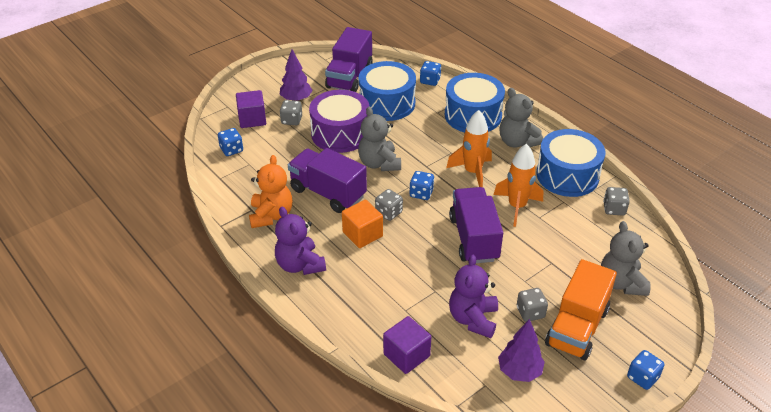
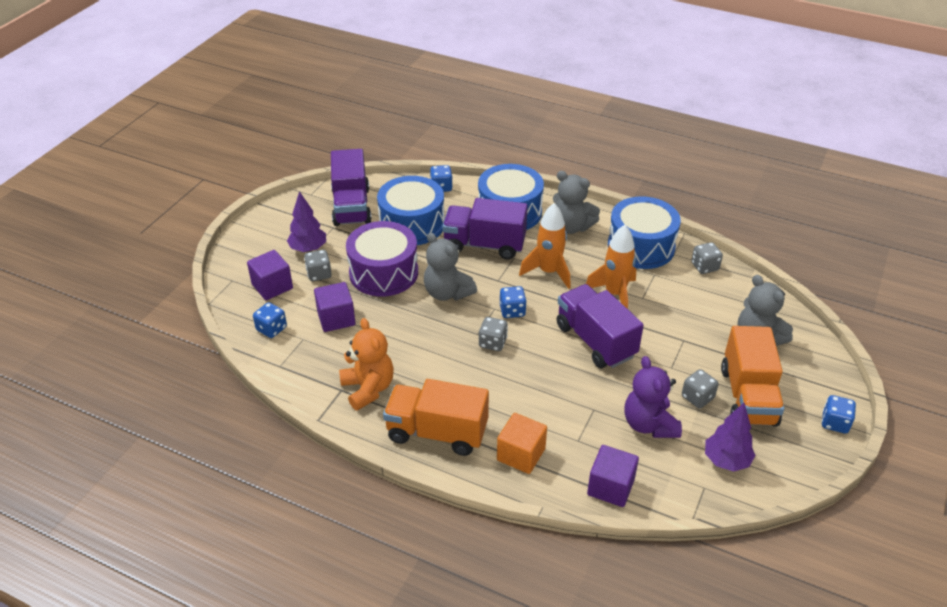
camera: 25 degrees left, 0 degrees up
purple teddy bear [275,207,326,275] -> orange truck [383,379,489,456]
purple truck [288,148,367,213] -> purple truck moved to [442,198,528,259]
orange cube [342,200,383,248] -> orange cube moved to [497,413,547,474]
none -> purple cube [314,282,355,332]

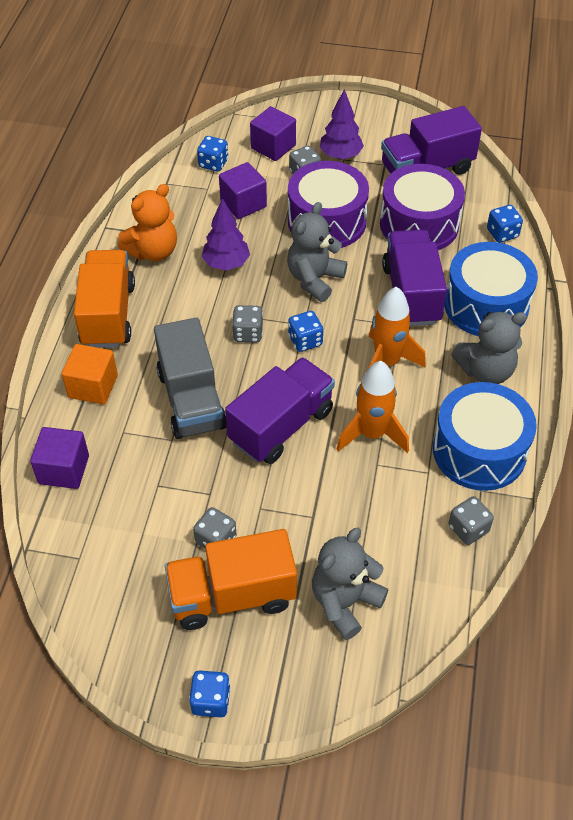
camera: 75 degrees right, 10 degrees up
blue drum [377,176,445,245] -> purple drum [380,164,465,250]
grey teddy bear [553,171,600,234] -> grey teddy bear turned 120 degrees counterclockwise [451,312,527,384]
purple teddy bear [624,356,682,438] -> none
purple tree [705,403,755,472] -> purple tree moved to [202,198,250,270]
none -> grey truck [154,317,227,439]

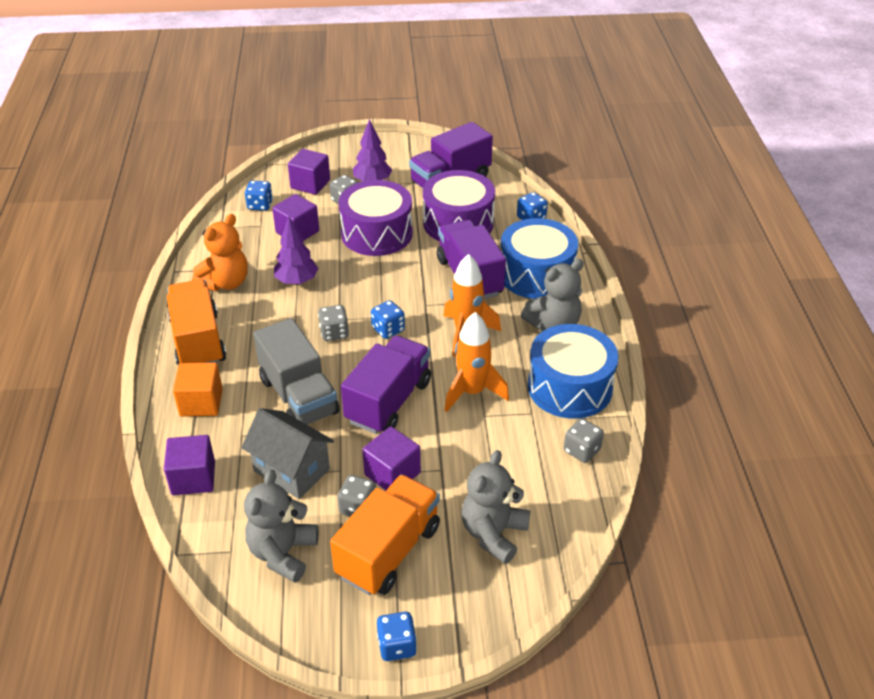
camera: 15 degrees left, 10 degrees down
orange truck [165,529,297,630] -> orange truck turned 150 degrees clockwise [330,474,440,595]
grey teddy bear [287,202,347,302] -> grey teddy bear moved to [244,469,318,583]
none -> grey house [241,408,334,499]
none -> purple cube [362,426,421,490]

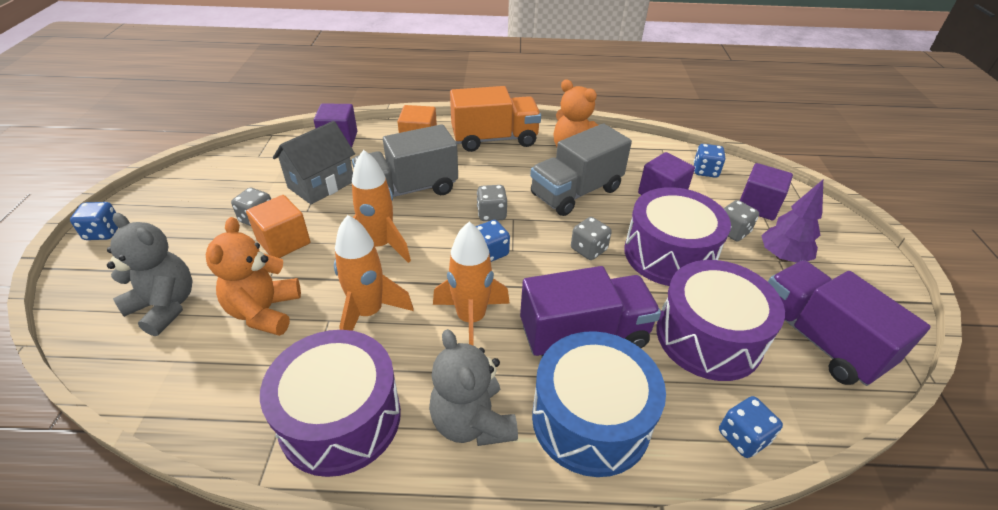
camera: 95 degrees right, 0 degrees up
grey teddy bear [244,469,318,583] -> none
purple tree [274,216,318,285] -> grey truck [530,123,632,216]
orange truck [330,474,440,595] -> none
purple truck [341,336,431,434] -> orange rocket [352,150,411,263]
purple cube [362,426,421,490] -> orange cube [246,195,310,258]
blue drum [528,324,618,419] -> purple drum [260,330,401,477]
grey dice [564,418,604,463] -> grey dice moved to [571,217,612,260]
none -> orange teddy bear [206,217,301,336]

